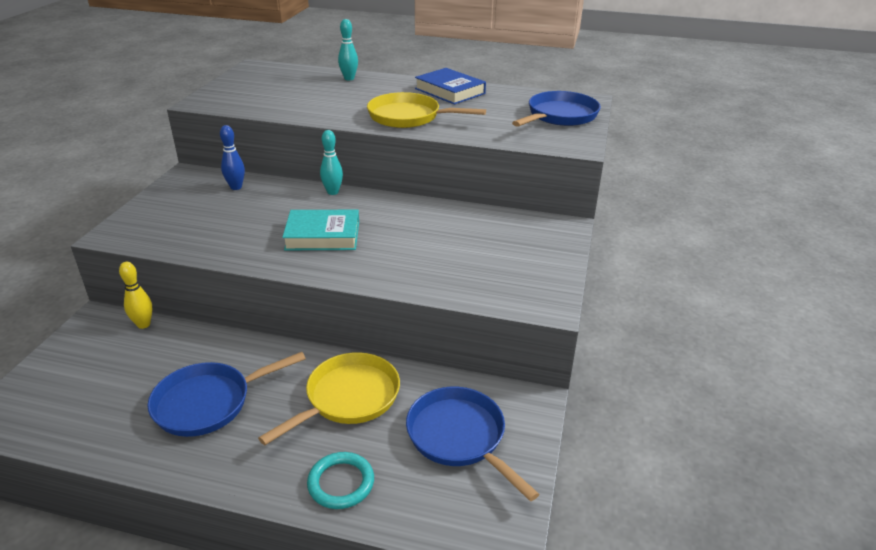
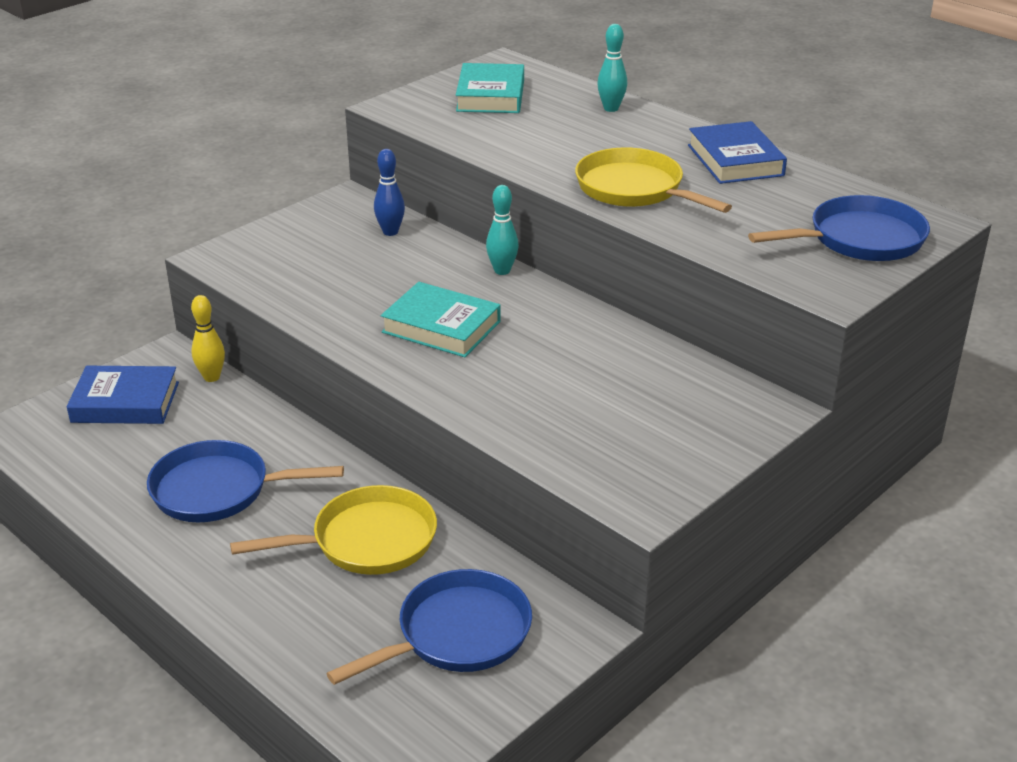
camera: 30 degrees right, 0 degrees up
turquoise ring [307,452,374,509] -> none
blue pan [406,387,539,501] -> blue pan turned 60 degrees clockwise [326,569,532,685]
none -> blue book [67,366,179,424]
none -> turquoise book [456,63,524,113]

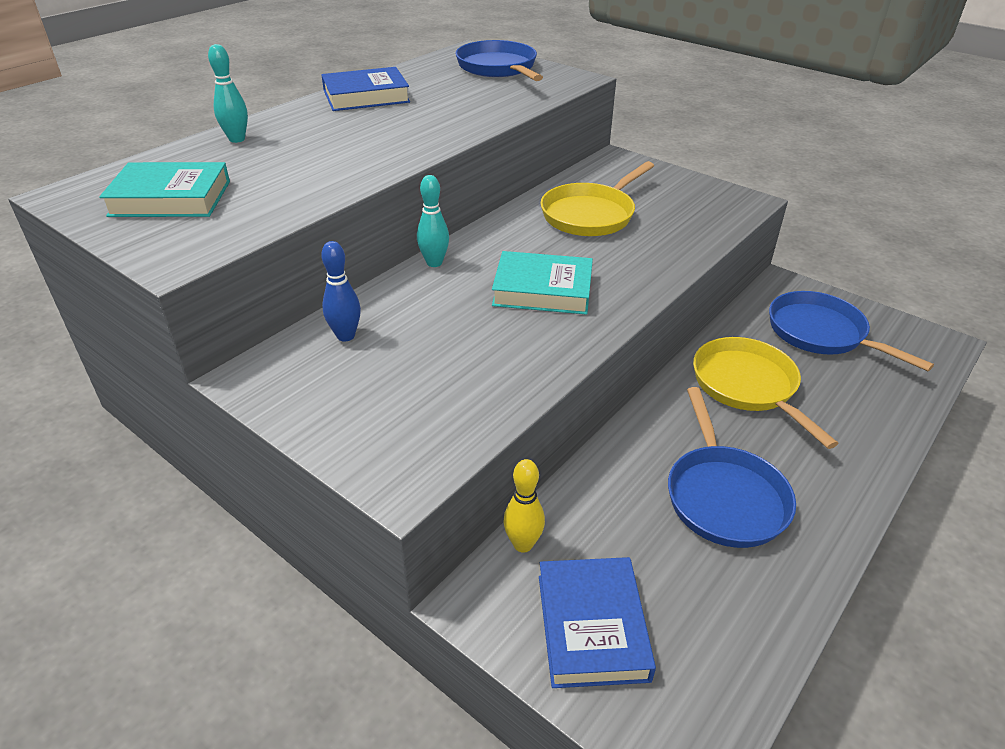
camera: 95 degrees left, 5 degrees up
turquoise book [381,282,501,357] -> turquoise book turned 75 degrees clockwise [492,251,593,315]
yellow pan [575,147,732,213] -> yellow pan moved to [540,161,654,236]

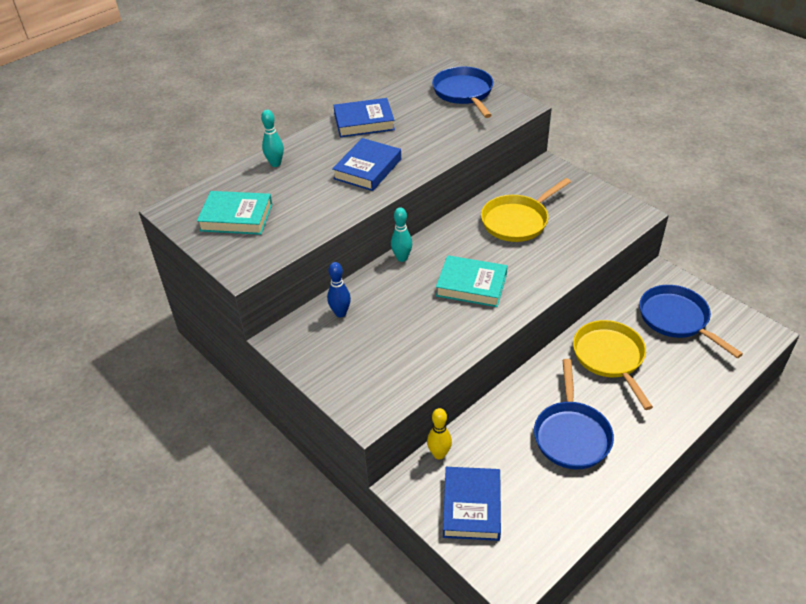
camera: 10 degrees right, 5 degrees up
none -> blue book [332,138,401,191]

